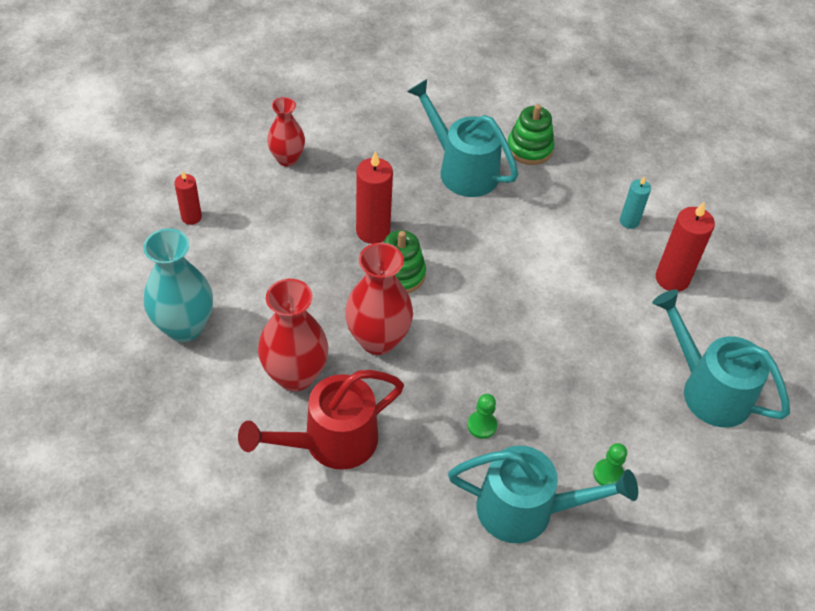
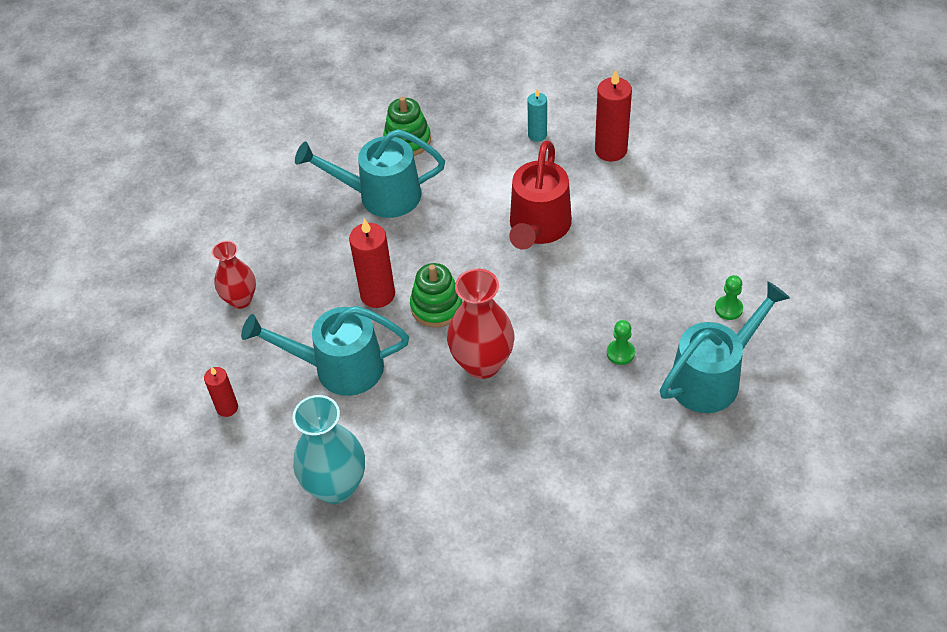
camera: 40 degrees left, 0 degrees up
red watering can [238,370,404,470] -> red watering can moved to [509,141,572,249]
red vase [258,279,328,391] -> none
turquoise watering can [652,289,790,428] -> turquoise watering can moved to [241,306,409,396]

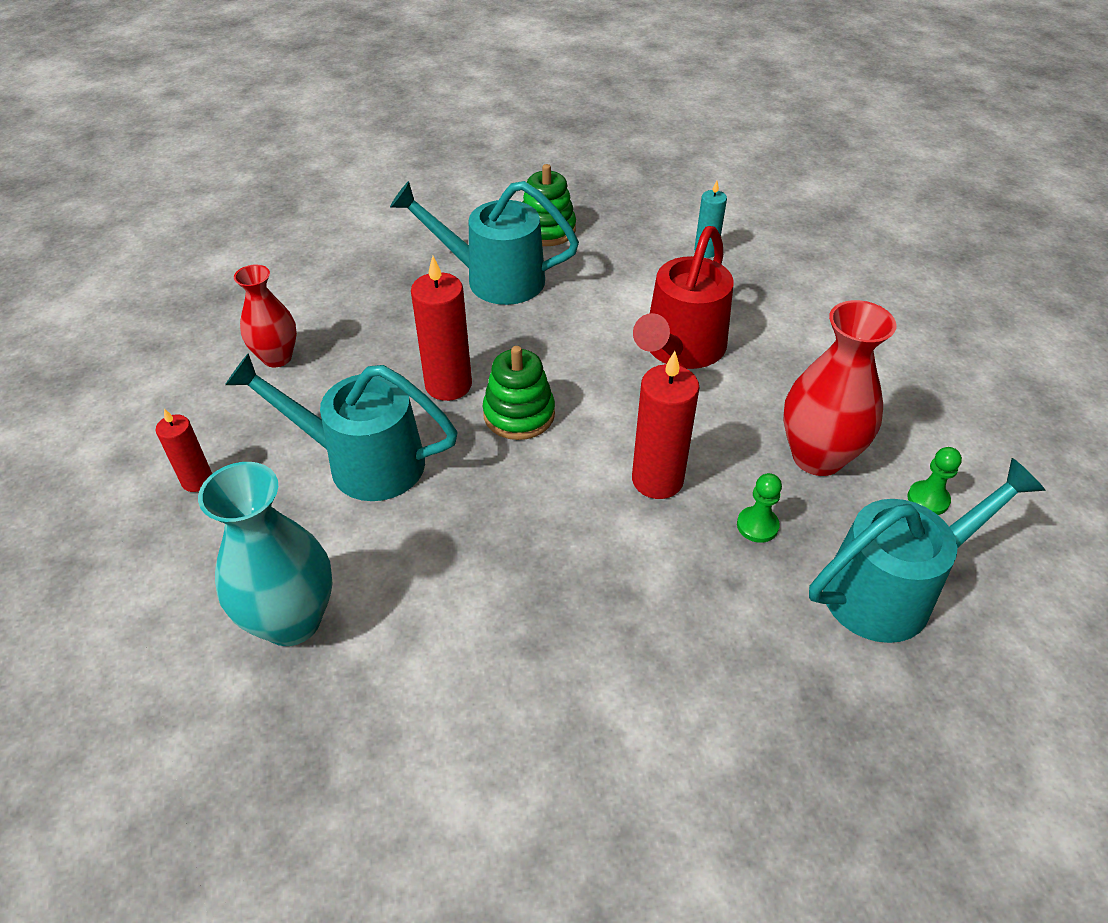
camera: 10 degrees right, 5 degrees down
red vase [447,269,514,379] -> red vase moved to [783,300,896,476]
red candle [595,70,632,161] -> red candle moved to [632,351,699,499]

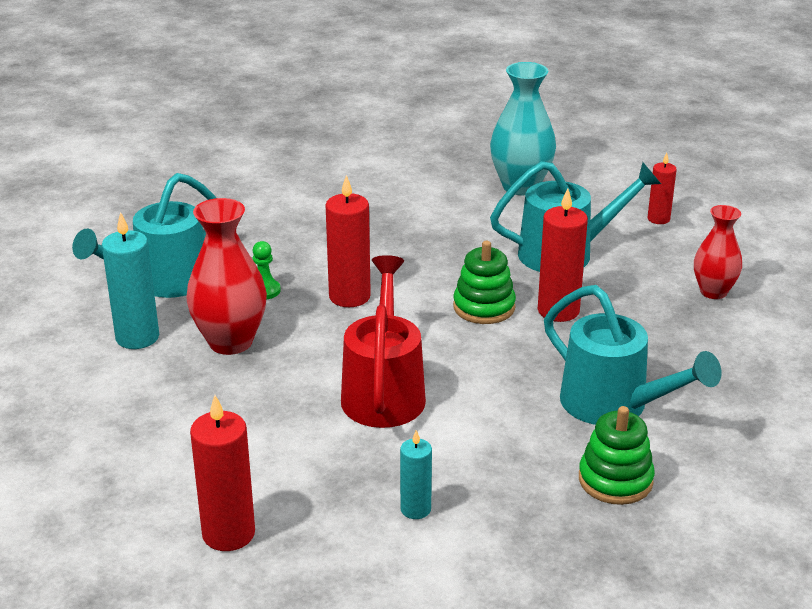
camera: 155 degrees right, 15 degrees down
turquoise watering can [390,181,579,305] -> turquoise watering can turned 60 degrees clockwise [544,285,721,425]
green pawn [907,447,962,515] -> turquoise candle [102,212,159,349]
none -> red candle [190,395,255,551]

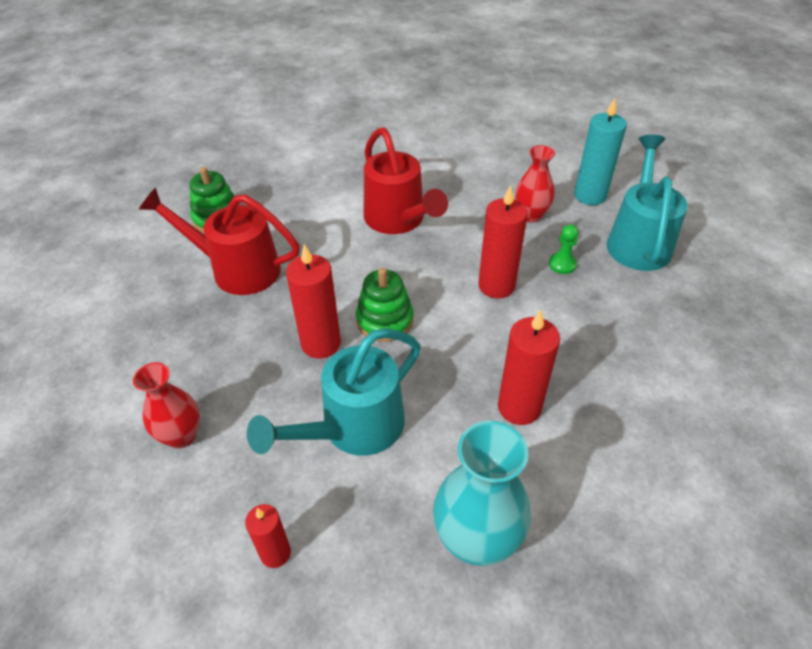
camera: 150 degrees right, 15 degrees up
red vase [186,198,267,355] -> red vase [515,145,555,222], size x0.64
red candle [190,395,255,551] -> red candle moved to [498,310,560,425]
turquoise candle [400,430,432,519] -> none
turquoise watering can [544,285,721,425] -> red watering can [139,187,300,295]

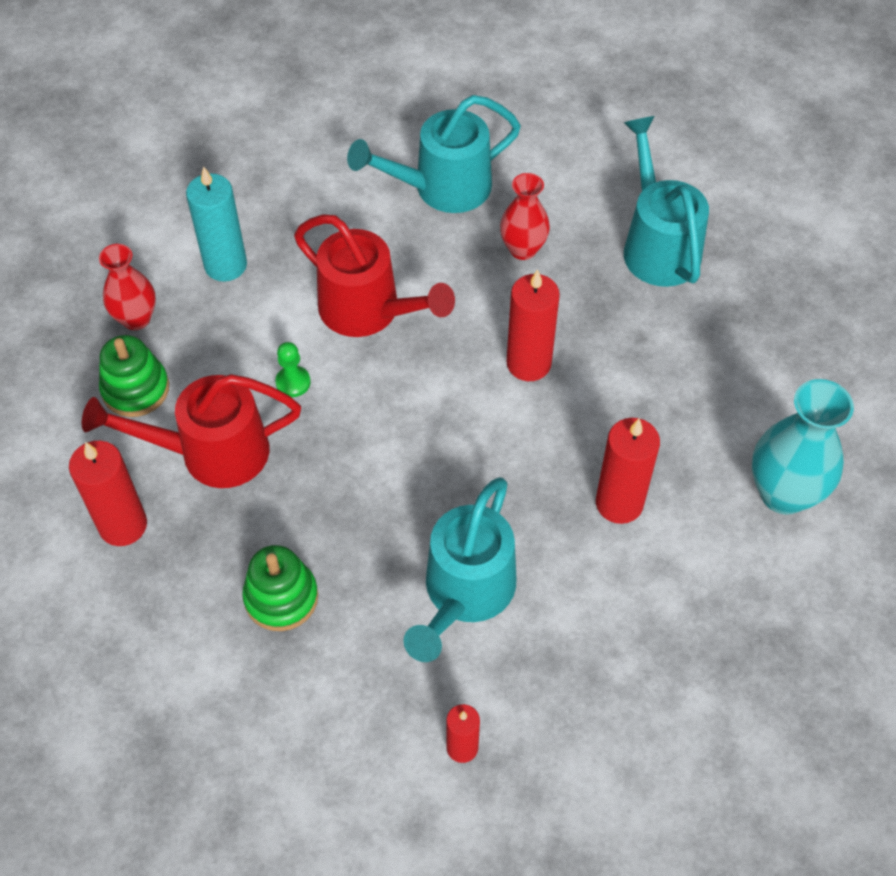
camera: 25 degrees left, 10 degrees up
red vase [133,362,200,448] -> red vase moved to [99,244,156,330]
red candle [286,244,341,359] -> red candle moved to [69,441,147,546]
green stacking toy [356,268,413,342] -> green stacking toy moved to [242,545,318,631]
turquoise vase [433,421,531,566] -> turquoise vase moved to [752,379,854,515]
green pawn [549,224,579,274] -> green pawn moved to [275,342,310,397]
turquoise candle [574,98,627,205] -> turquoise candle moved to [186,166,247,282]
none -> turquoise watering can [347,95,521,213]

